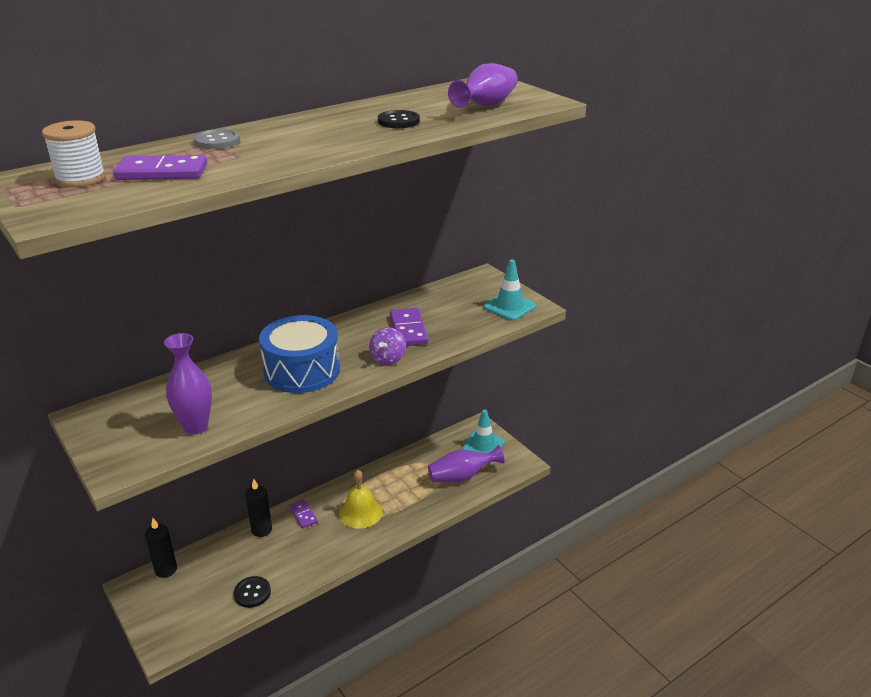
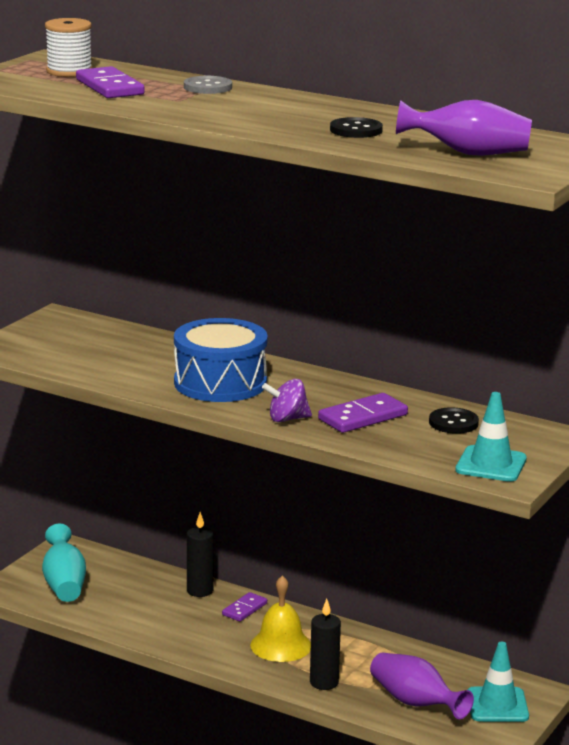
camera: 65 degrees right, 10 degrees down
black candle [145,518,177,578] -> black candle moved to [310,599,341,690]
purple vase [164,333,212,434] -> none
black button [234,576,271,608] -> black button moved to [429,407,479,434]
none -> turquoise vase [42,523,86,602]

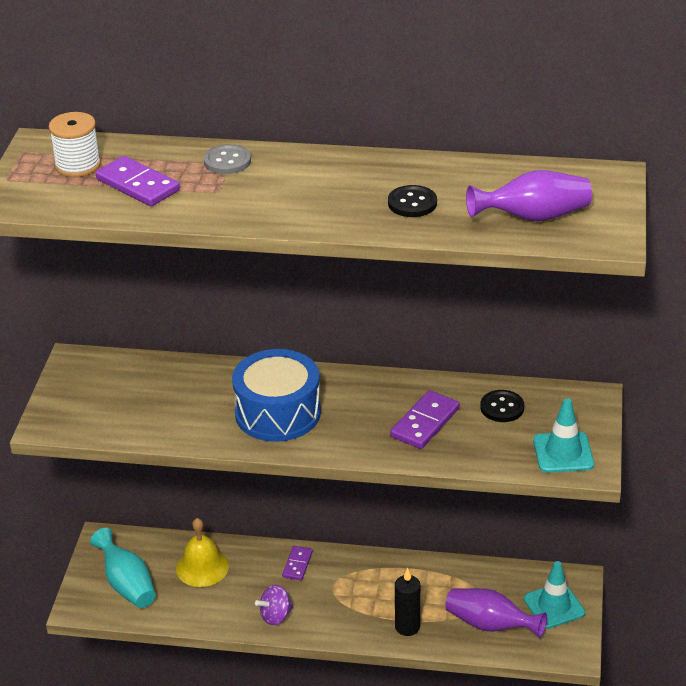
camera: 20 degrees left, 15 degrees up
black candle [187,512,214,597] -> none
yellow bell [250,575,311,662] -> yellow bell moved to [176,518,229,587]
purple spinning top [262,379,312,422] -> purple spinning top moved to [255,585,294,625]

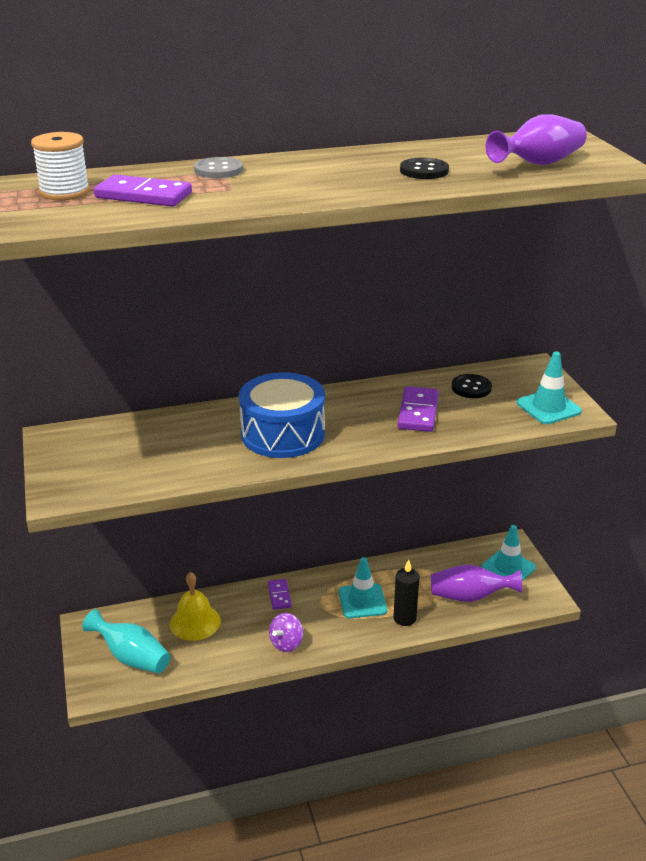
camera: 25 degrees left, 5 degrees down
none -> turquoise traffic cone [338,557,387,618]

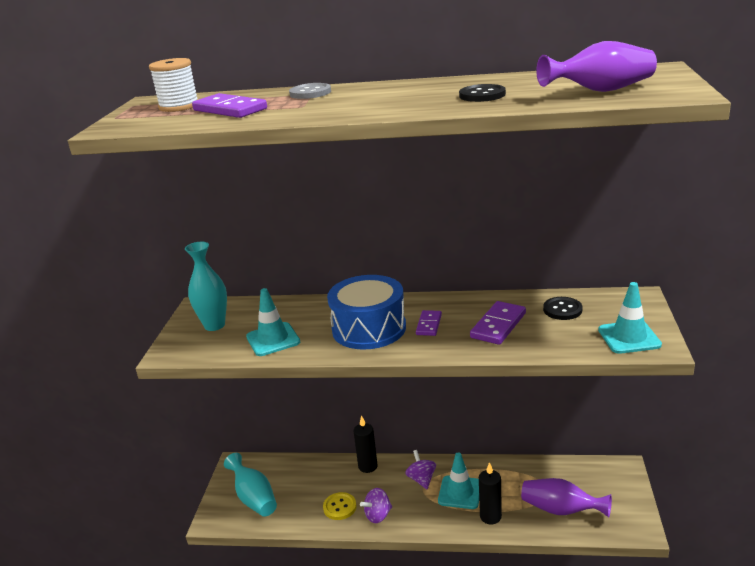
camera: 25 degrees right, 5 degrees down
yellow bell [170,572,221,641] -> none
purple domino [268,579,292,610] -> purple domino moved to [416,310,442,336]
turquoise traffic cone [481,525,536,581] -> turquoise traffic cone moved to [246,288,300,356]
none -> turquoise vase [185,242,227,331]
none -> yellow button [323,492,357,520]
none -> black candle [354,415,378,473]
none -> purple spinning top [405,450,436,489]

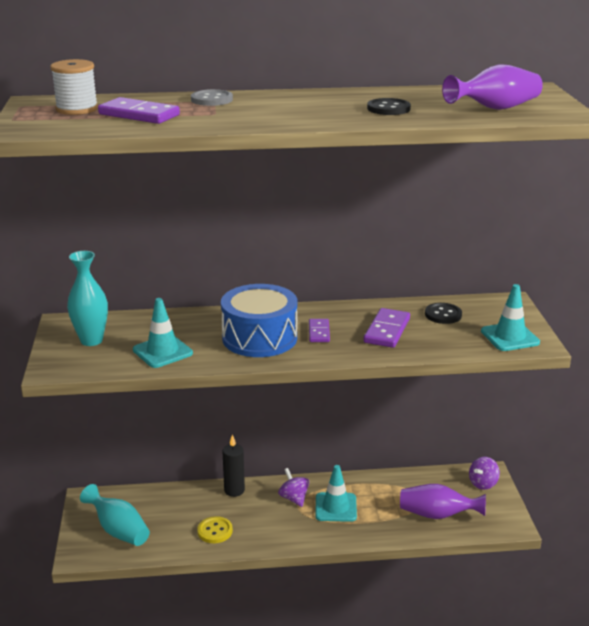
camera: 15 degrees left, 0 degrees up
purple spinning top [360,488,392,523] -> purple spinning top moved to [469,457,500,490]
black candle [479,462,502,524] -> none

